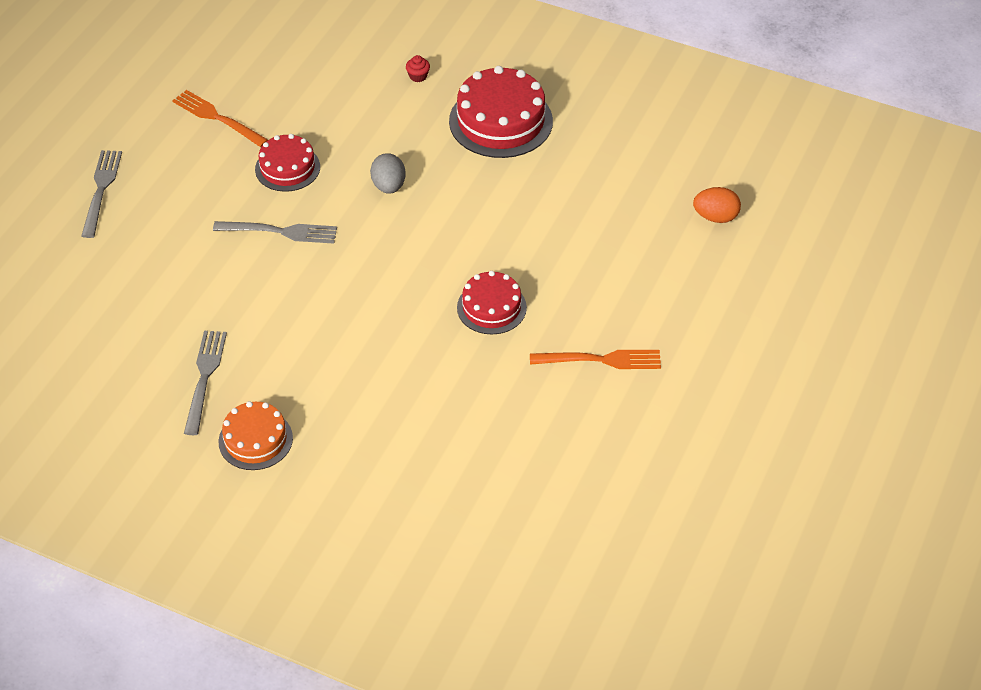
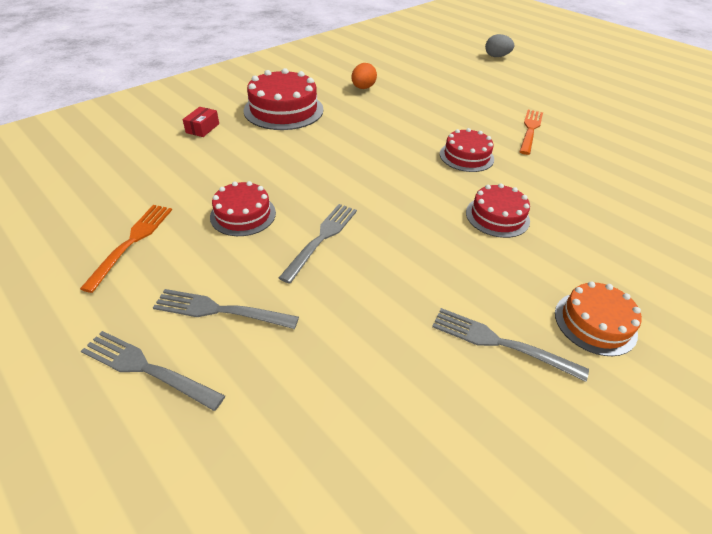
camera: 70 degrees left, 5 degrees down
orange fork [172,90,268,147] -> orange fork turned 135 degrees clockwise [80,205,172,293]
grey egg [370,153,406,194] -> grey egg moved to [485,34,514,57]
red cupcake [406,55,430,82] -> red box [182,107,219,137]
orange egg [693,187,741,223] -> orange egg moved to [351,63,377,89]
none -> grey fork [153,289,299,329]
none -> red cake [466,183,530,238]

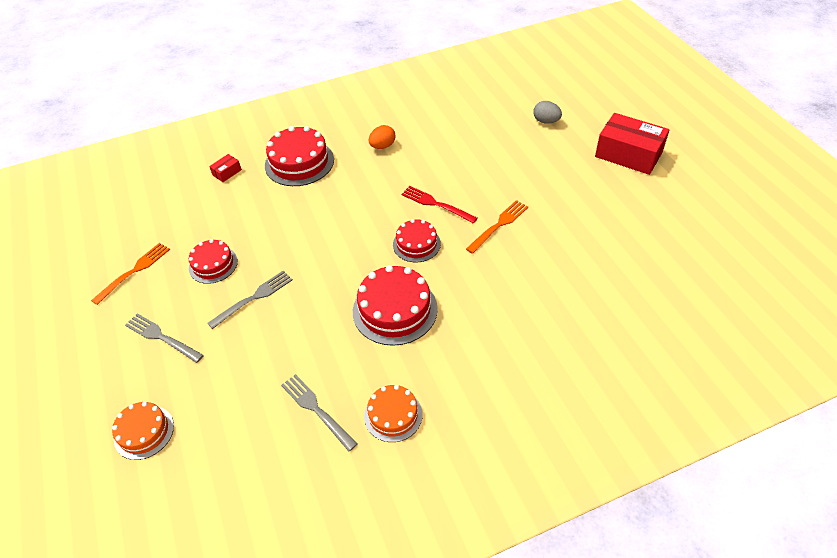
camera: 25 degrees right, 5 degrees up
grey fork [81,331,225,411] -> none
red cake [466,183,530,238] -> red cake [353,265,438,346], size x1.64
none -> orange cake [112,402,174,460]
none -> red fork [401,186,478,224]
none -> red box [595,113,670,175]

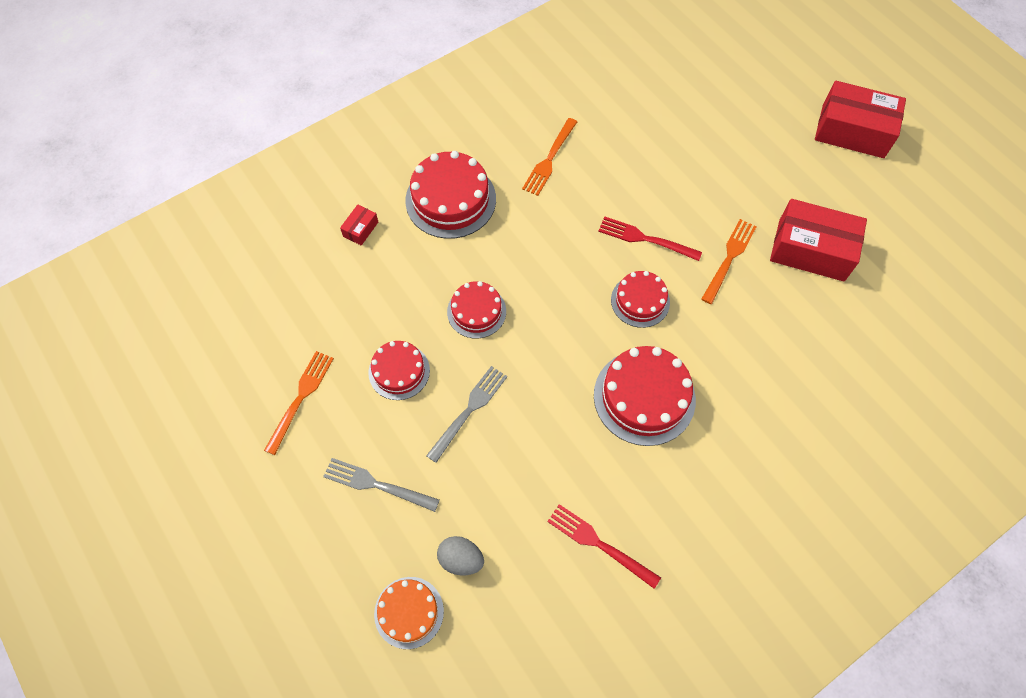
camera: 15 degrees left, 15 degrees up
grey fork [281,374,358,452] -> red fork [547,504,661,589]
orange cake [364,385,423,442] -> none
orange egg [369,125,395,149] -> orange fork [522,118,577,196]
grey egg [533,101,562,124] -> grey egg moved to [437,536,484,575]
none -> red cake [447,281,506,338]
none -> red box [770,199,867,282]

